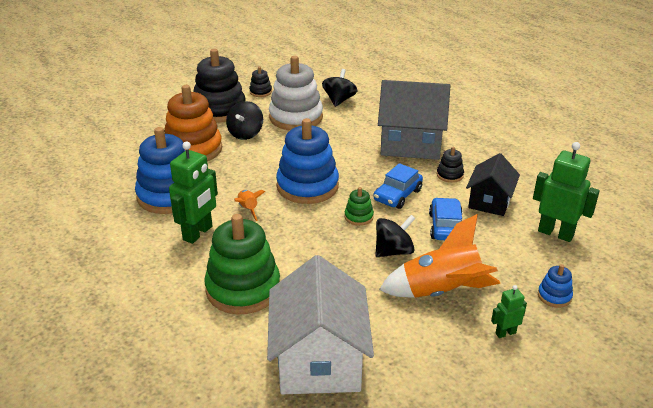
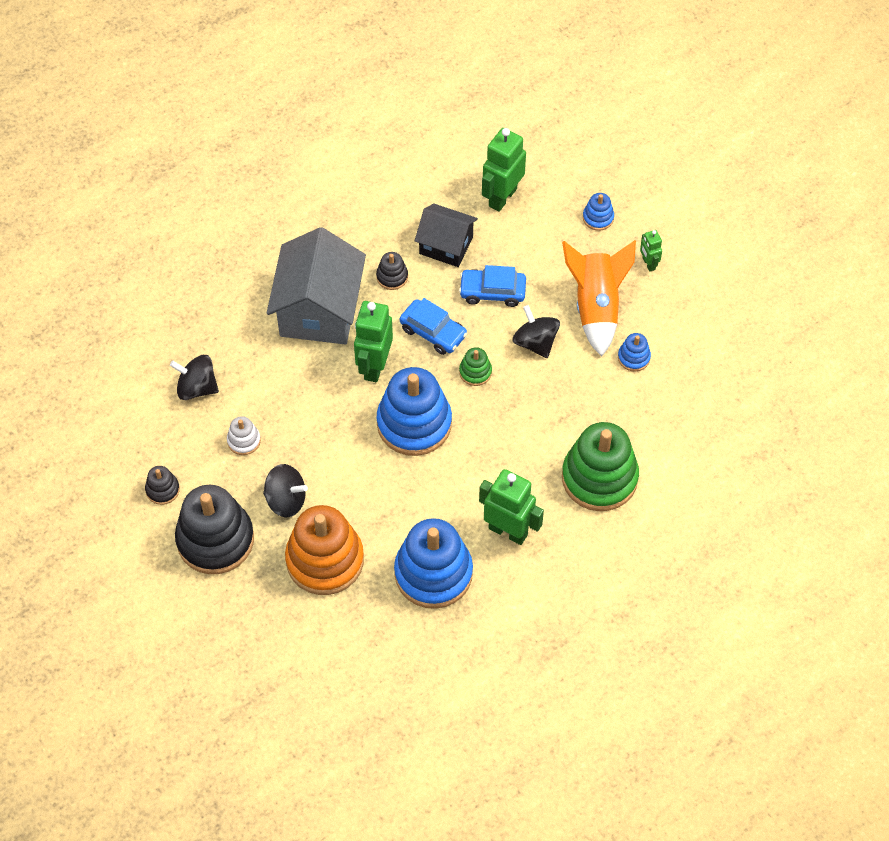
camera: 90 degrees left, 25 degrees up
orange rocket [234,190,265,221] -> none
white house [267,255,374,394] -> none
white stacking toy [269,56,323,130] -> white stacking toy [227,416,261,455], size x0.44
none -> green robot [354,301,393,382]
none -> blue stacking toy [618,333,651,372]

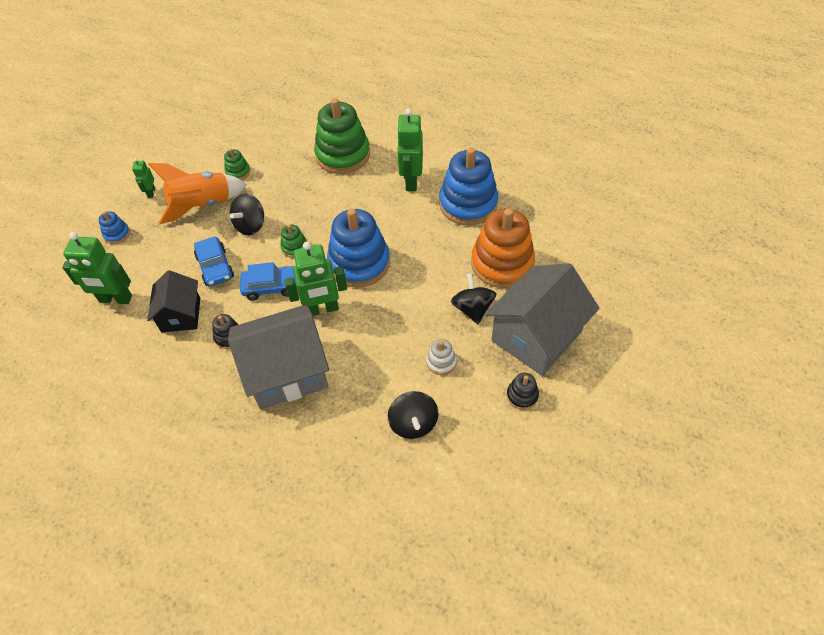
camera: 115 degrees left, 5 degrees down
black stacking toy [175,485,254,574] -> grey house [485,263,599,376]
blue car [400,298,467,355] -> blue car turned 75 degrees clockwise [240,262,297,300]
blue stacking toy [618,333,651,372] -> green stacking toy [224,149,250,180]
green robot [640,230,662,272] -> green robot turned 135 degrees clockwise [132,158,155,198]

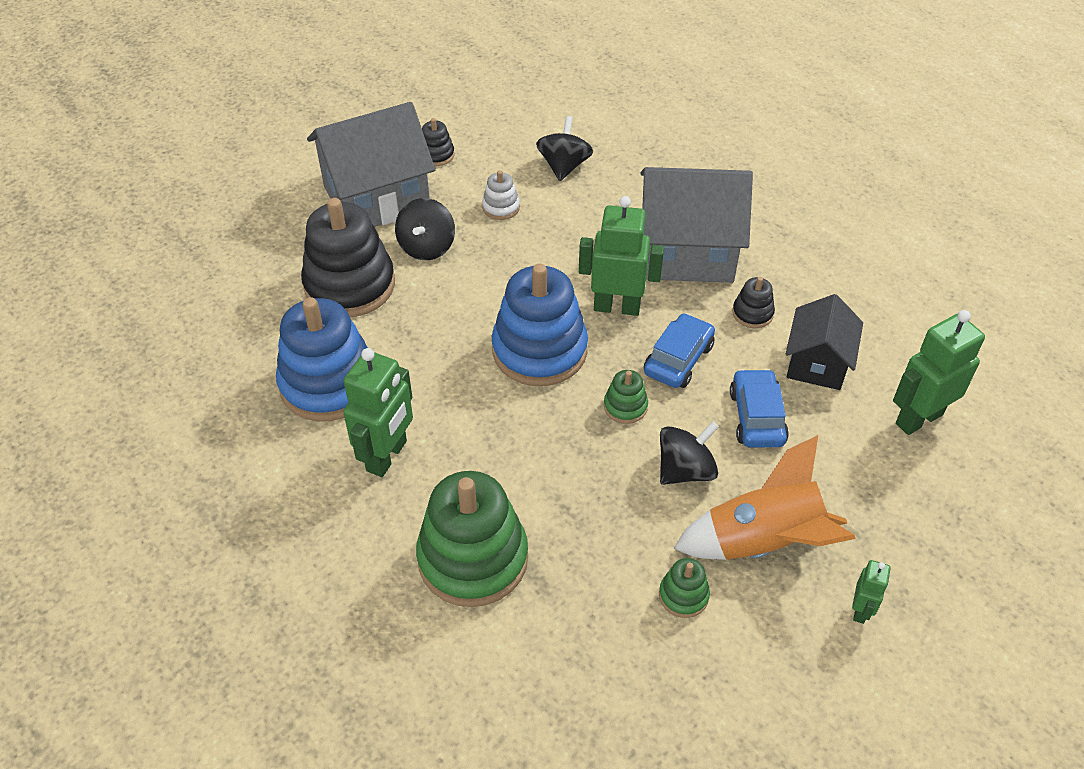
camera: 160 degrees left, 5 degrees down
green robot [62,232,132,304] -> green robot turned 60 degrees counterclockwise [893,310,985,435]
blue stacking toy [99,211,130,244] -> none
blue car [240,262,297,300] -> blue car turned 105 degrees clockwise [644,313,715,388]
orange stacking toy [471,208,535,288] -> black stacking toy [301,198,395,317]

